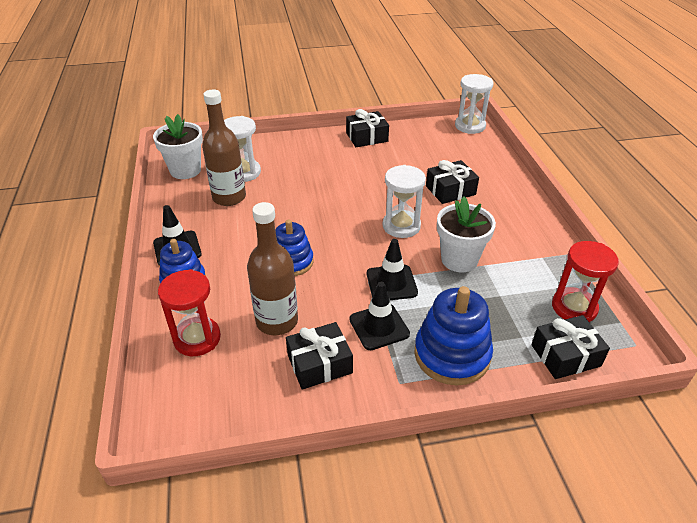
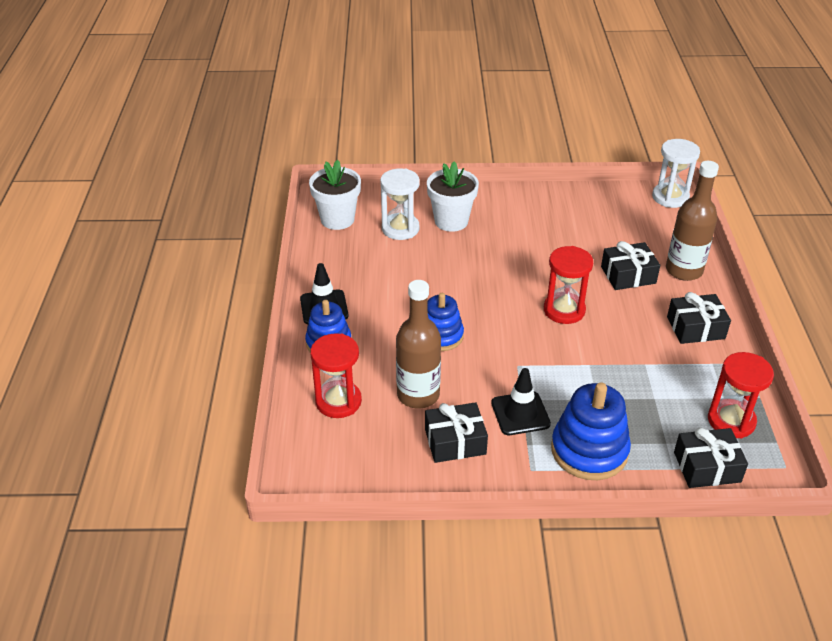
camera: 10 degrees right, 0 degrees up
brown bottle [202,90,246,206] -> brown bottle moved to [666,161,719,281]
black gift [346,109,389,147] -> black gift moved to [667,292,731,344]
black traffic cone [367,239,418,300] -> none
white hourglass [383,165,426,238] -> red hourglass [544,246,593,324]
white flower pot [437,197,496,272] -> white flower pot moved to [427,161,479,232]

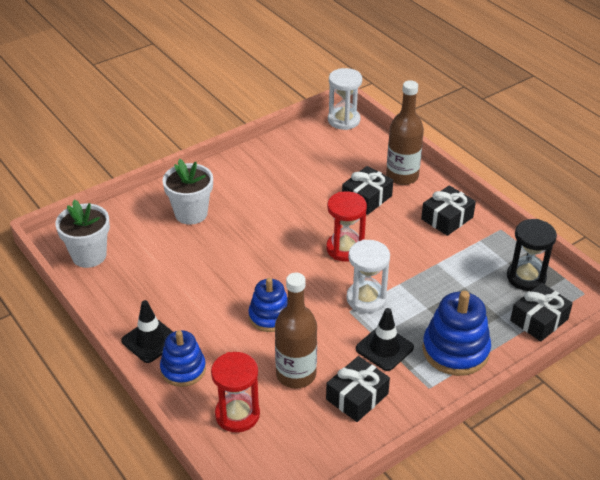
camera: 35 degrees left, 0 degrees up
white hourglass [380,168,420,240] -> white hourglass moved to [347,240,390,313]
red hourglass [708,352,774,438] -> black hourglass [507,219,557,291]

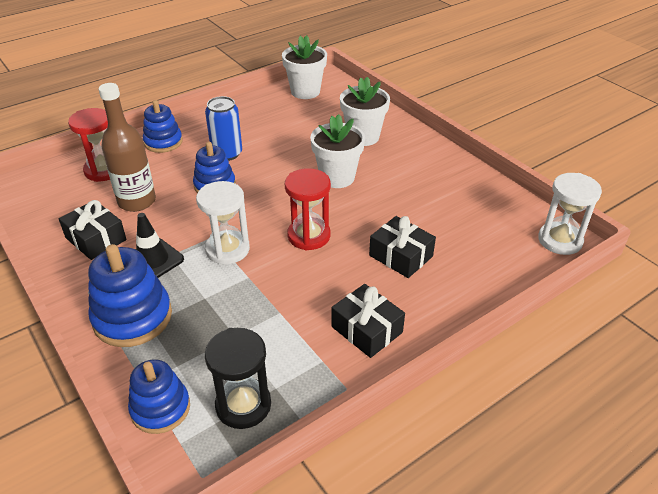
camera: 90 degrees right, 0 degrees up
black traffic cone [121,300,173,363] -> none
brown bottle [386,80,424,185] -> none
black gift [510,283,573,342] -> blue stacking toy [128,359,190,434]
none -> blue can [205,96,242,161]
none -> white flower pot [310,114,365,188]

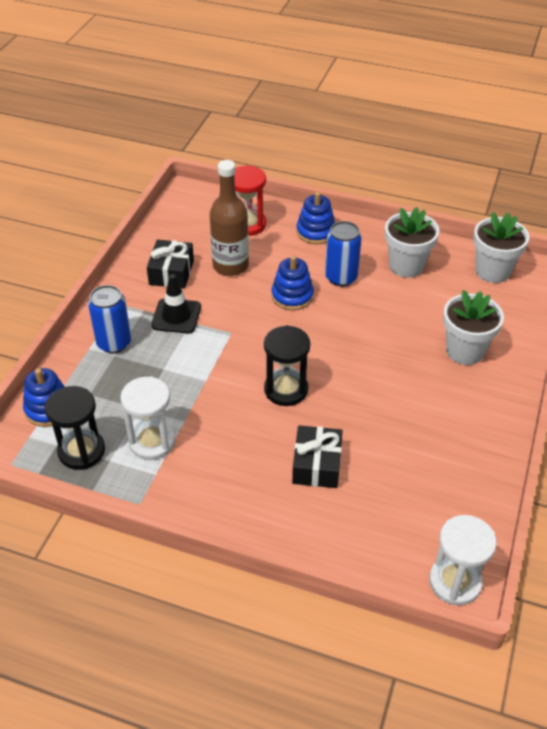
camera: 55 degrees right, 5 degrees up
blue stacking toy [88,244,172,347] -> blue can [88,285,131,353]
white hourglass [196,181,250,264] -> white hourglass moved to [120,376,176,460]
red hourglass [285,168,331,250] -> black hourglass [264,325,310,406]
white flower pot [310,114,365,188] -> white flower pot moved to [385,207,439,278]
black gift [331,284,405,358] -> none

